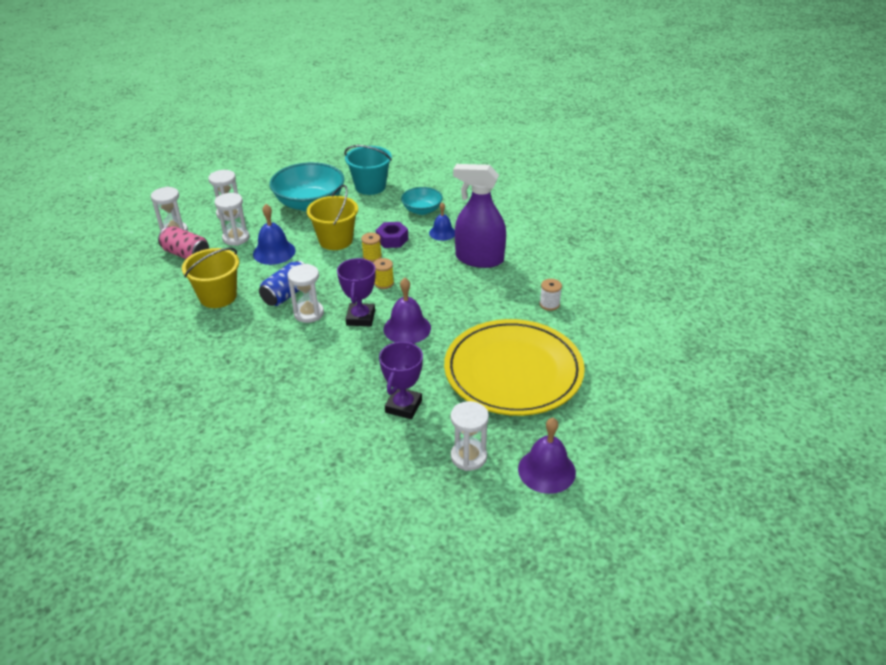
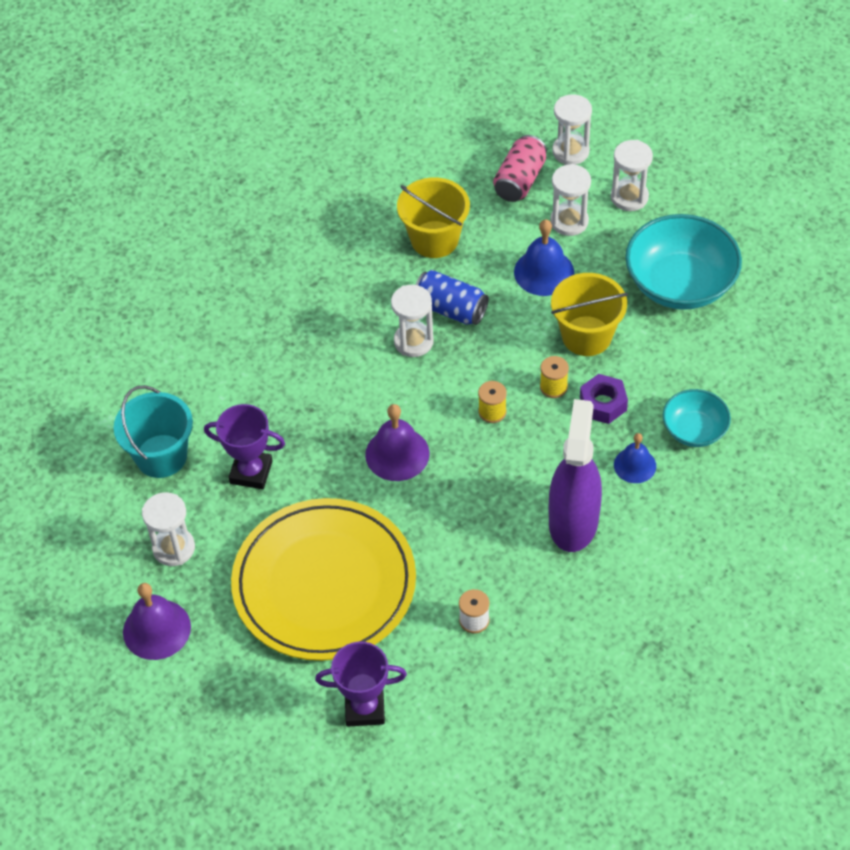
camera: 85 degrees right, 15 degrees up
purple trophy [337,258,376,327] -> purple trophy moved to [315,642,407,727]
turquoise bucket [344,145,392,195] -> turquoise bucket moved to [114,385,193,478]

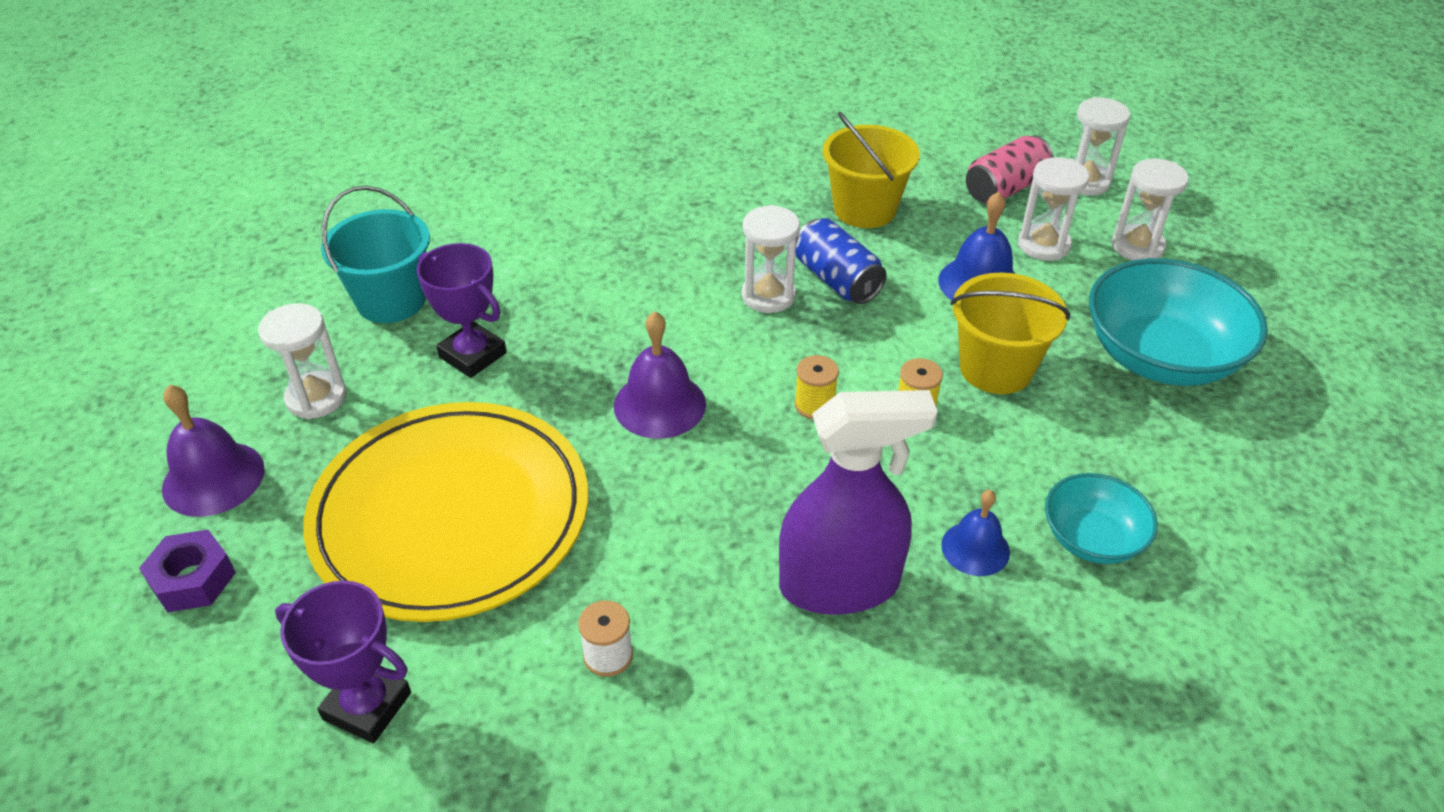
camera: 25 degrees right, 10 degrees down
purple spray bottle [549,399,602,552] -> purple spray bottle turned 45 degrees clockwise [779,390,938,615]
purple nut [580,374,628,424] -> purple nut moved to [139,530,236,612]

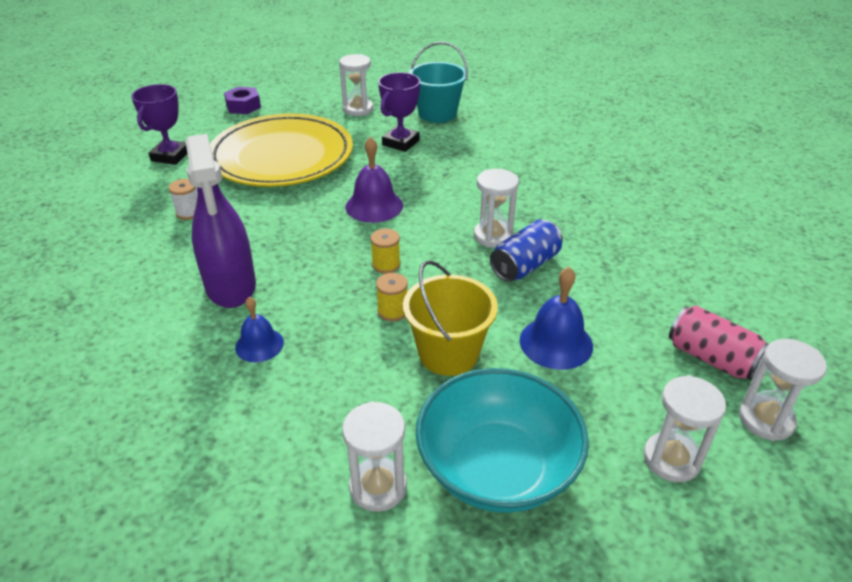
camera: 80 degrees right, 5 degrees down
purple bell [162,385,265,517] -> none
yellow bucket [823,112,920,228] -> none
white hourglass [1018,157,1089,261] -> white hourglass moved to [342,401,407,512]
turquoise bowl [1045,473,1158,564] -> none

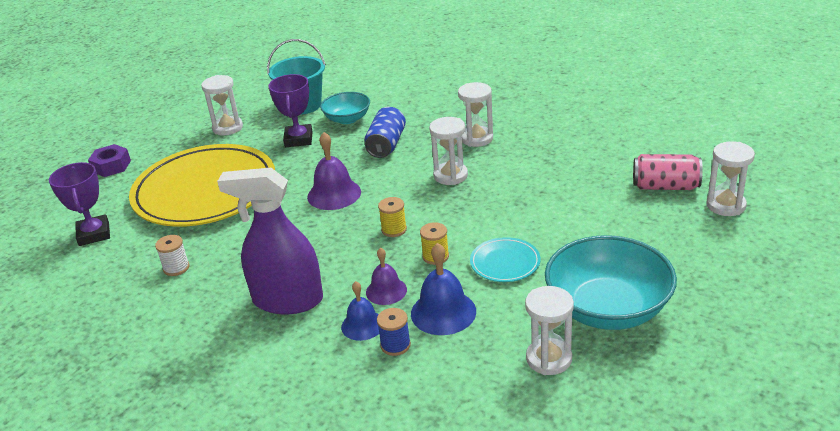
camera: 30 degrees left, 5 degrees down
purple spray bottle [185,134,256,308] -> purple spray bottle turned 150 degrees clockwise [217,168,323,314]
yellow bucket [403,260,498,376] -> turquoise plate [470,237,541,282]
blue can [490,219,563,282] -> blue can moved to [364,107,406,158]
blue bell [520,267,593,370] -> blue bell moved to [411,243,476,335]
white hourglass [644,375,726,482] -> white hourglass moved to [458,82,493,147]
none -> turquoise bowl [320,92,370,124]
none -> purple bell [366,247,407,305]
none -> blue spool [377,308,411,356]

